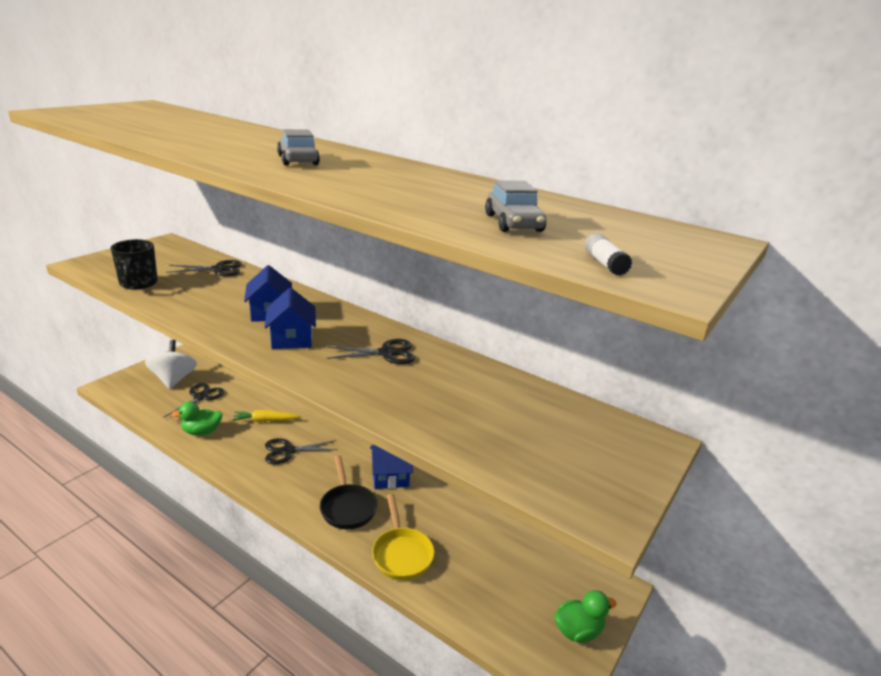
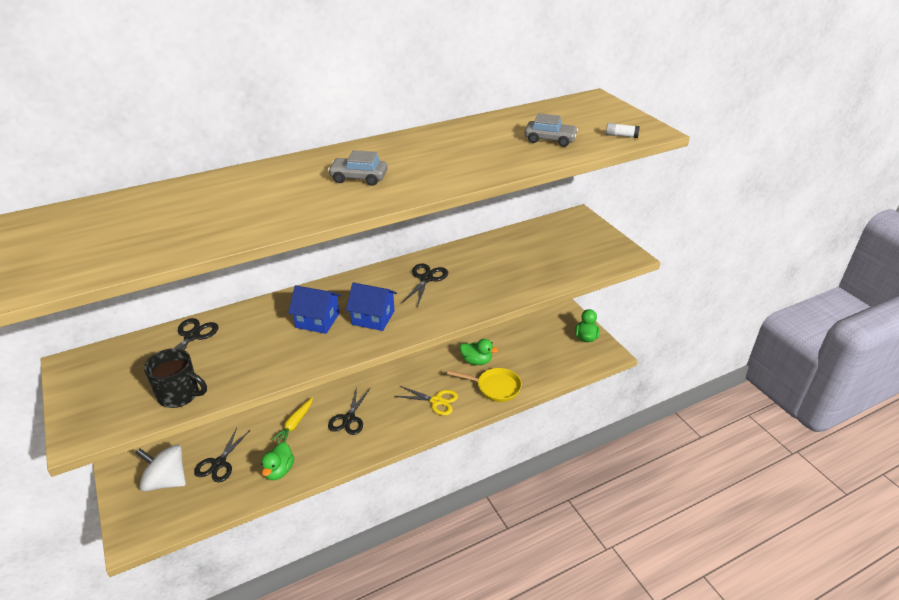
camera: 60 degrees left, 10 degrees up
black scissors [163,383,224,422] -> black scissors turned 120 degrees counterclockwise [194,428,250,482]
black pan [320,455,378,529] -> yellow scissors [394,386,458,415]
blue house [370,445,413,489] -> none
none -> green duck [460,339,498,365]

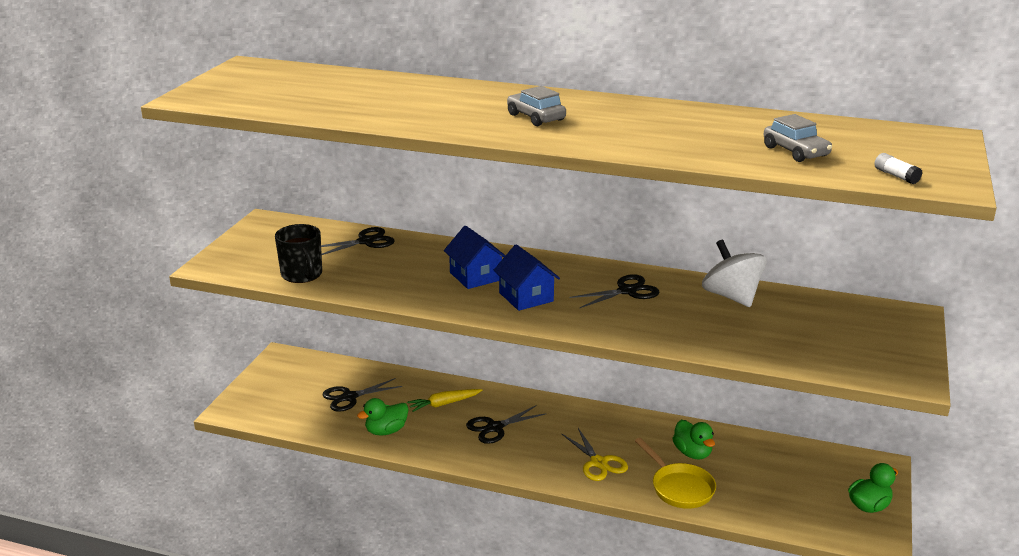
camera: 45 degrees right, 10 degrees down
white spinning top [136,444,186,492] -> white spinning top moved to [702,240,767,307]

